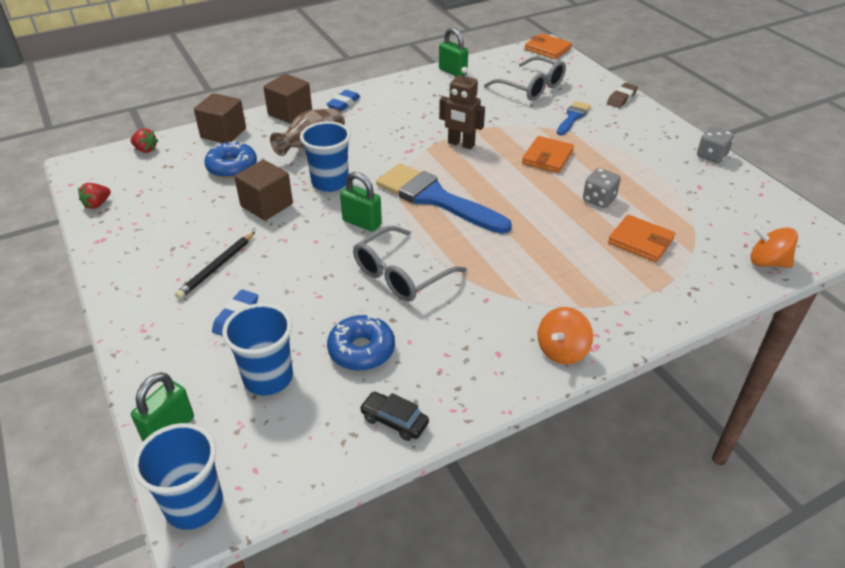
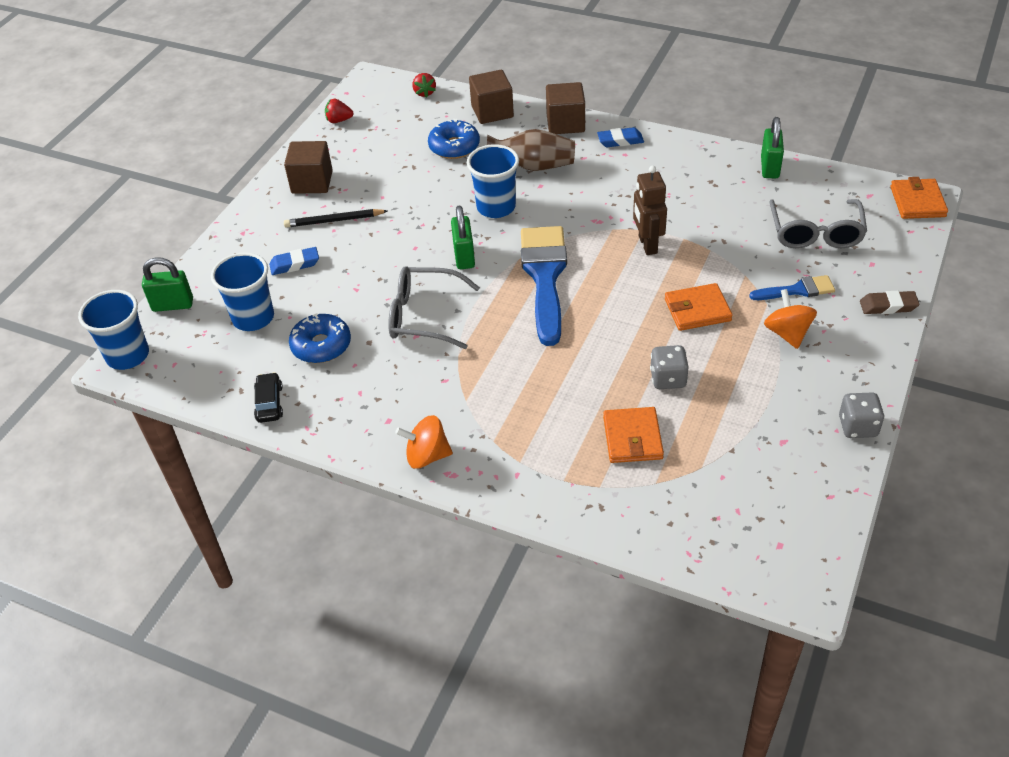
camera: 55 degrees right, 5 degrees up
brown cube [234,160,293,221] -> brown cube moved to [284,141,333,194]
orange spinning top [750,225,798,268] -> orange spinning top moved to [764,289,817,349]

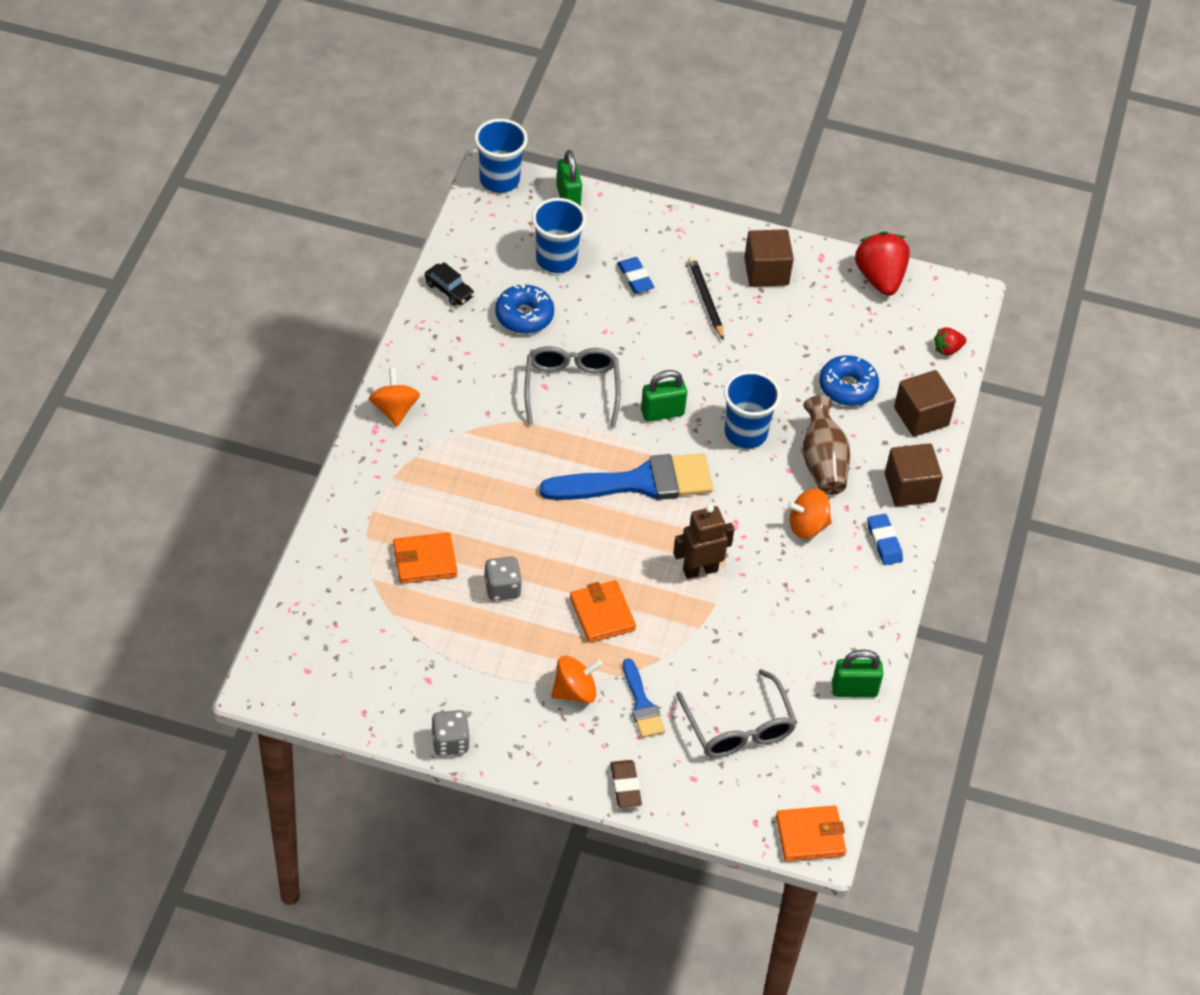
camera: 75 degrees right, 5 degrees up
black car [254,372,283,423] -> black car turned 60 degrees clockwise [424,262,474,306]
red strawberry [325,99,353,123] -> red strawberry [855,231,910,296], size x1.97
grey glasses [769,199,867,248] -> grey glasses turned 105 degrees counterclockwise [676,669,797,758]
none -> orange spinning top [787,488,832,538]

